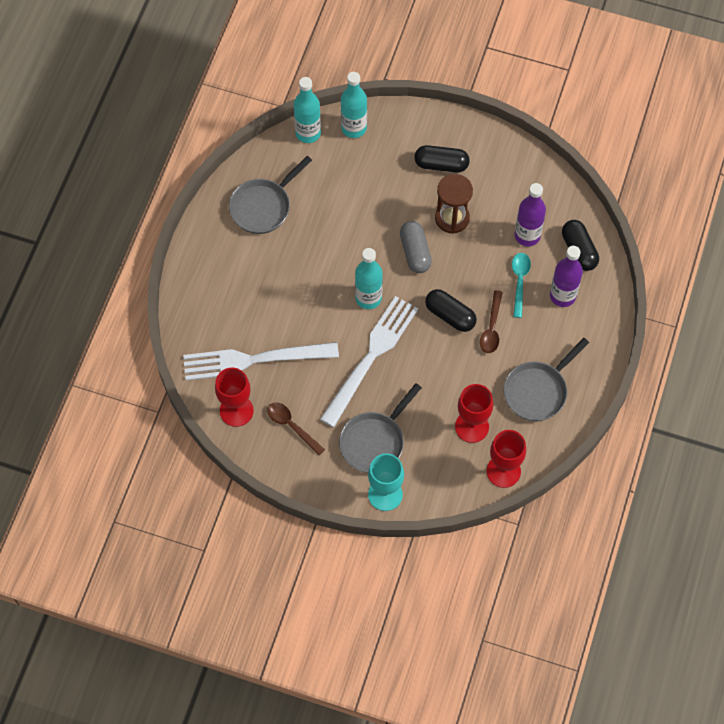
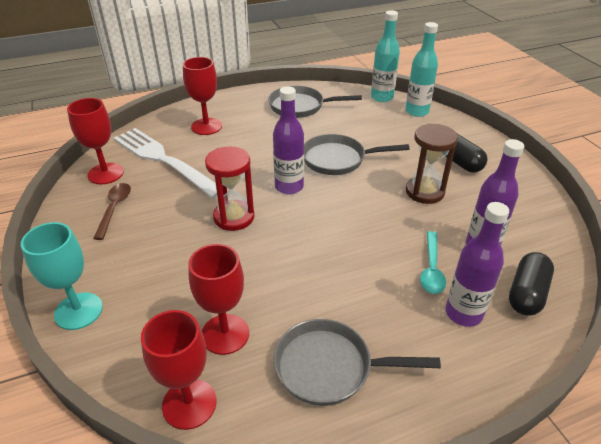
camera: 50 degrees right, 25 degrees down
white fork [320,296,418,427] -> red hourglass [205,146,255,231]
grey pan [339,383,422,473] -> grey pan moved to [304,134,410,175]
turquoise bottle [355,248,383,309] -> purple bottle [273,86,304,194]
grey capsule [400,221,432,273] -> none
black capsule [425,289,477,332] -> none
brown spoon [480,290,503,353] -> none
turquoise spoon [512,253,531,318] -> turquoise spoon turned 135 degrees clockwise [420,231,446,294]
none -> red goblet [183,57,222,135]

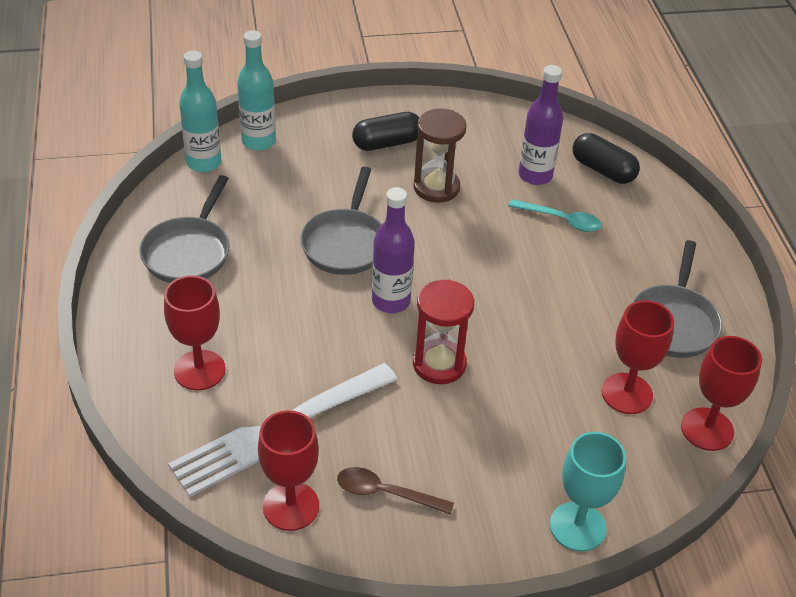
camera: 80 degrees left, 5 degrees up
purple bottle [445,202,510,327] -> none

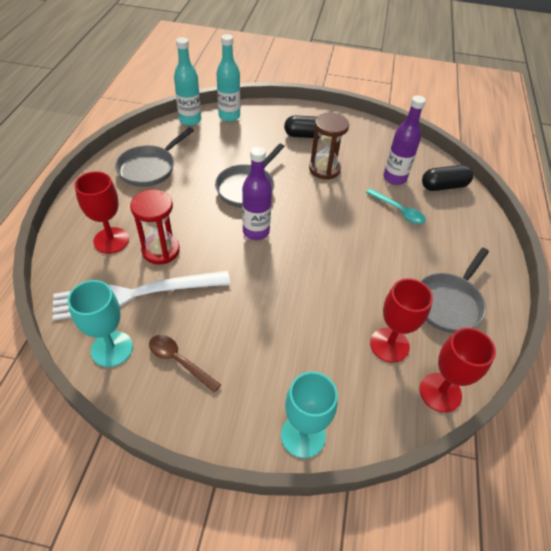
camera: 20 degrees right, 5 degrees up
red goblet [258,410,319,531] -> turquoise goblet [68,280,133,367]
red hourglass [413,280,474,384] -> red hourglass moved to [130,189,180,265]
black capsule [572,133,640,184] -> black capsule turned 75 degrees counterclockwise [422,165,473,191]

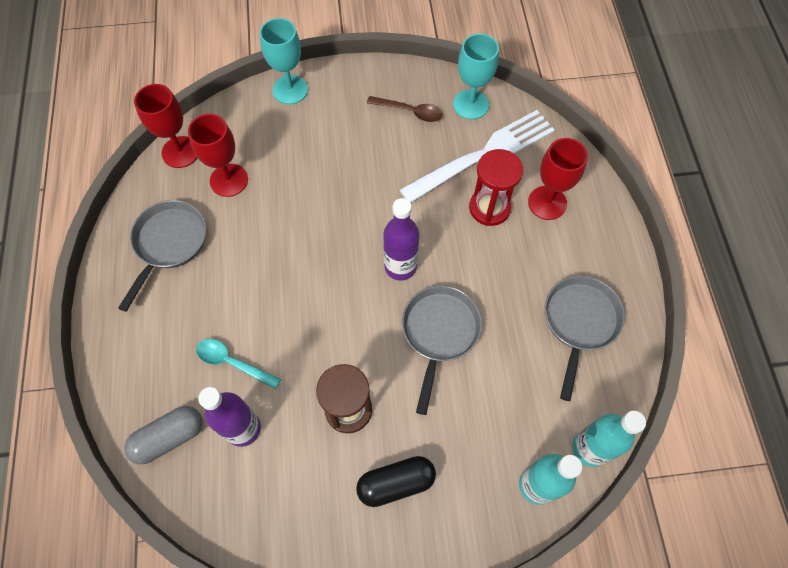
camera: 165 degrees right, 15 degrees up
black capsule [422,165,473,191] -> grey capsule [124,406,202,464]

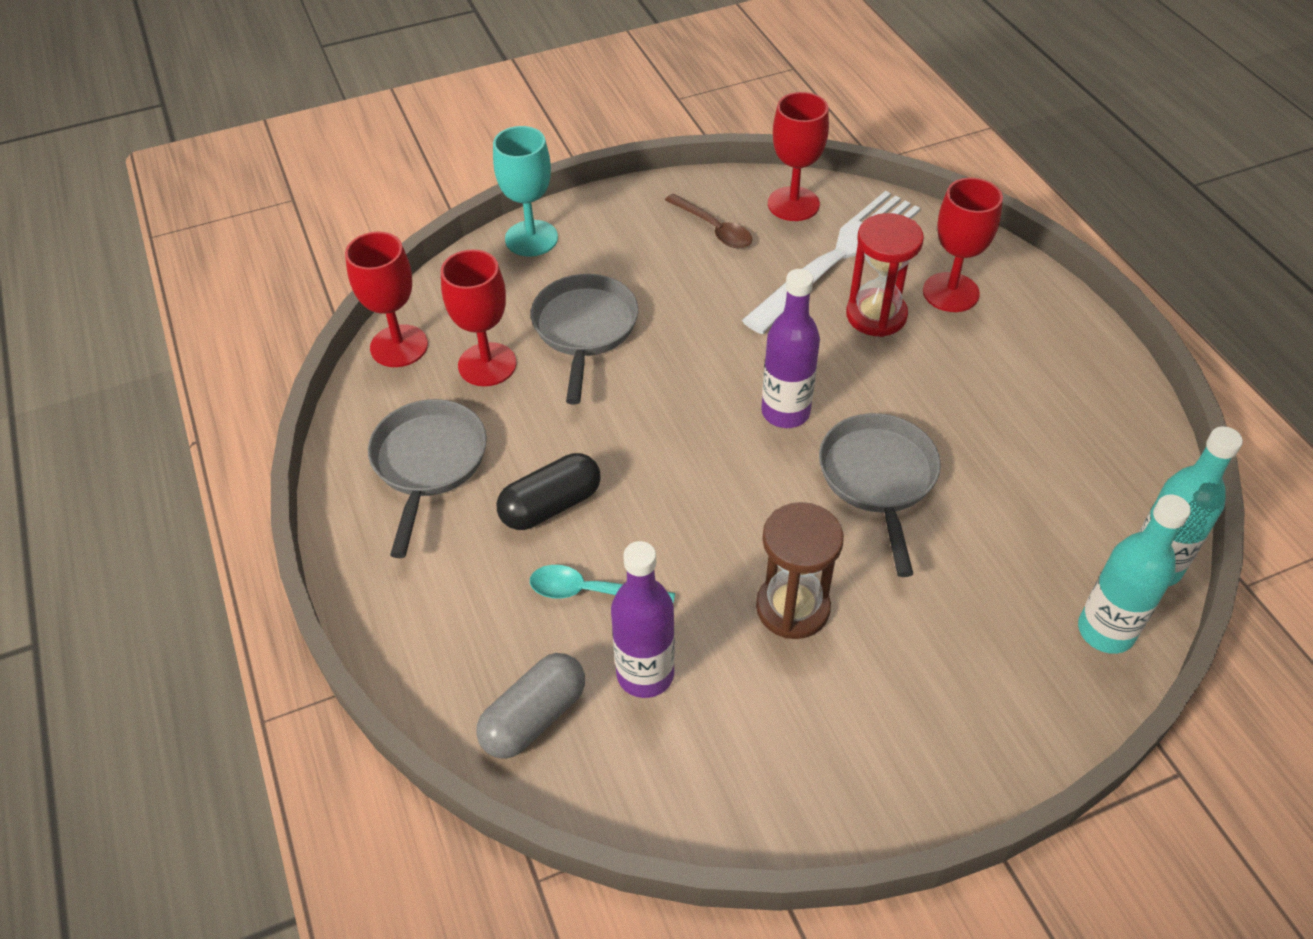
camera: 15 degrees left, 15 degrees down
black capsule [356,456,436,507] -> black capsule moved to [496,453,601,530]
brown spoon [367,96,442,122] -> brown spoon turned 45 degrees clockwise [665,193,753,248]
turquoise goblet [453,34,499,120] -> red goblet [768,92,829,221]
grey pan [545,276,625,401] -> grey pan moved to [531,274,638,405]

